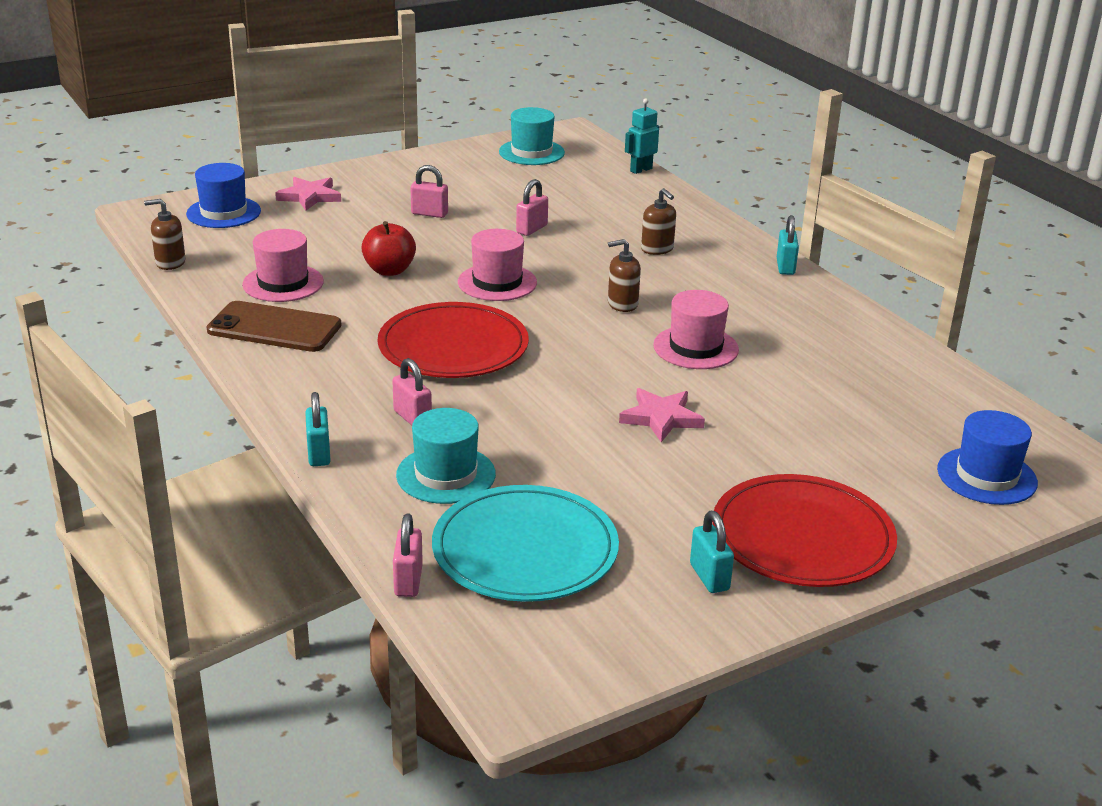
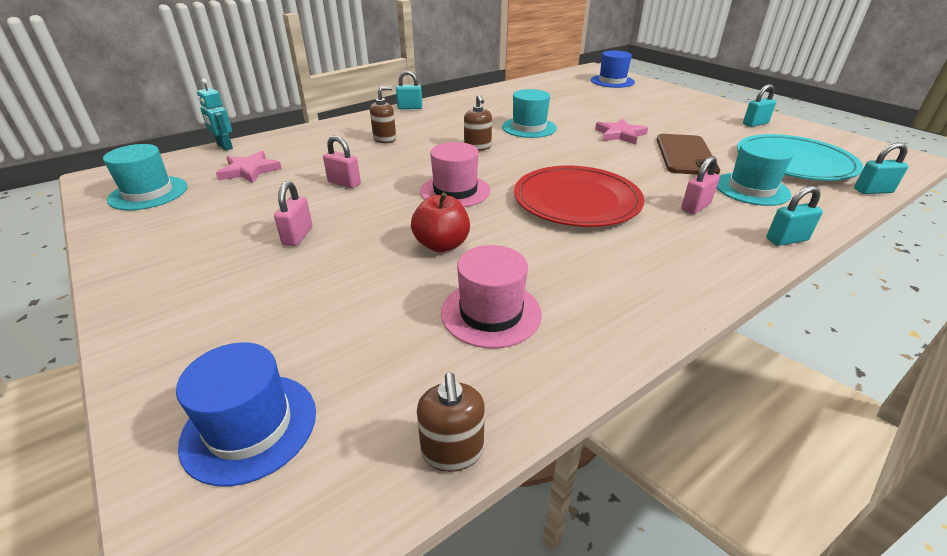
camera: 95 degrees left, 5 degrees up
brown phone [207,301,342,352] -> brown phone moved to [657,134,720,175]
pink star [275,177,341,211] -> pink star moved to [216,151,282,183]
pink padlock [393,514,423,597] -> turquoise padlock [854,142,909,194]
pink hat [653,290,739,369] -> turquoise hat [502,89,557,138]
red plate [712,474,897,587] -> none

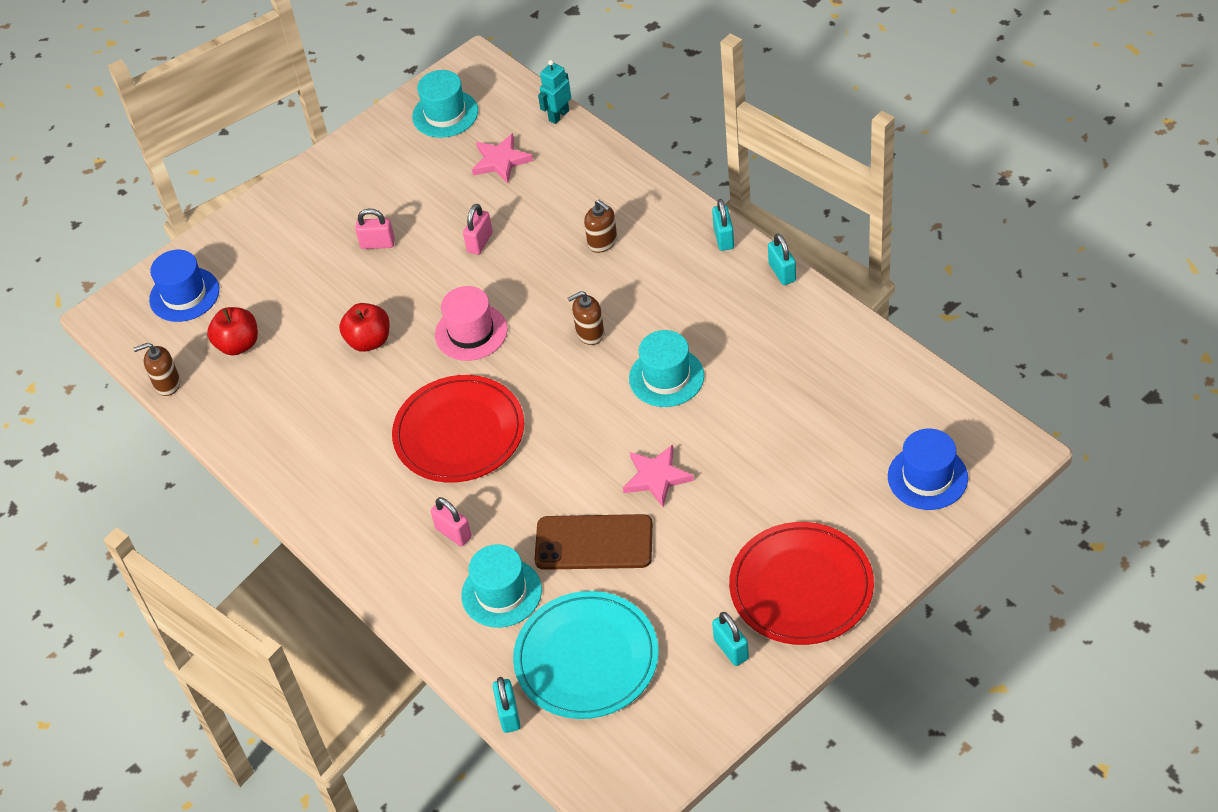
camera: 90 degrees right, 15 degrees up
pink hat [441,245,542,348] -> none
turquoise padlock [766,186,823,246] -> turquoise padlock moved to [768,234,796,285]
none -> red apple [207,307,258,356]
none -> red plate [729,522,874,645]

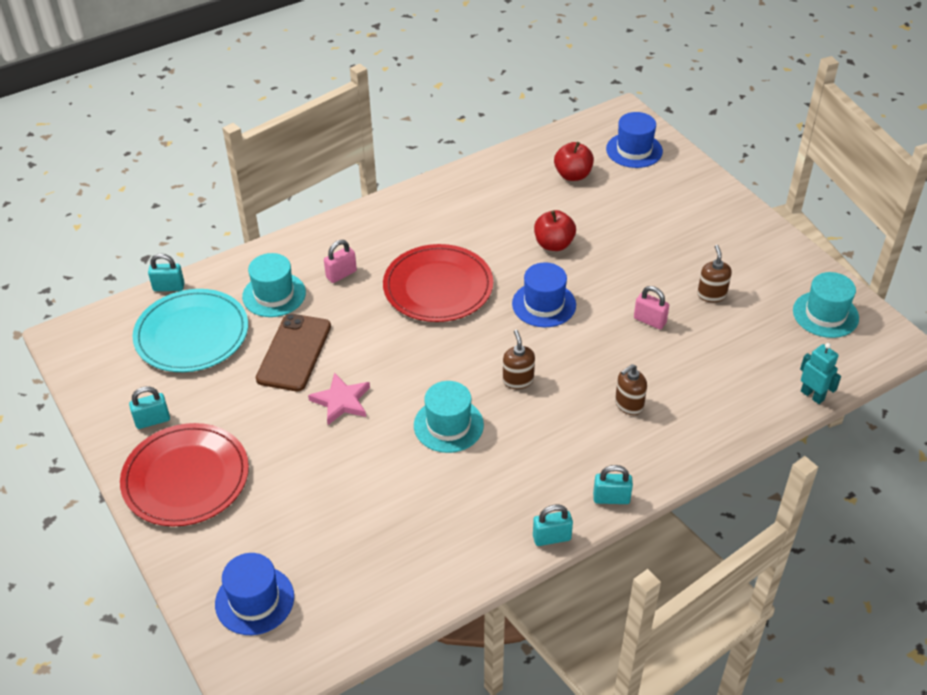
camera: 95 degrees right, 5 degrees down
brown soap dispenser [133,343,180,396] -> brown soap dispenser moved to [698,245,732,302]
pink padlock [355,208,395,249] -> none
pink hat [435,286,508,361] -> blue hat [512,263,576,327]
pink star [472,133,533,183] -> none

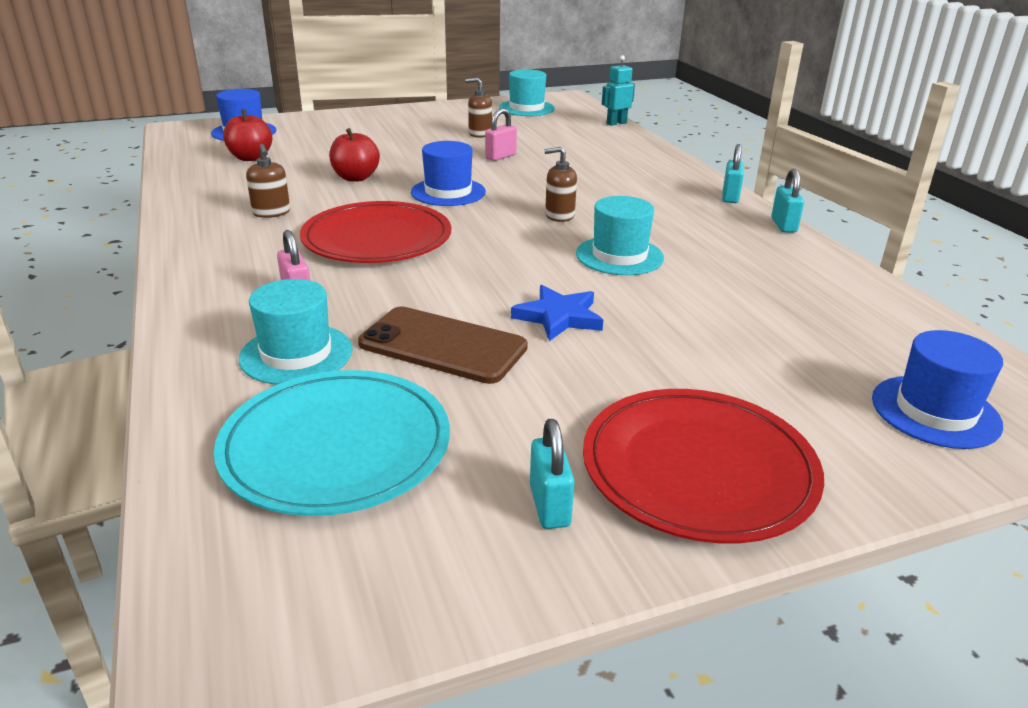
camera: 80 degrees left, 15 degrees down
turquoise padlock [148,253,185,291] -> none
pink star [308,372,370,425] -> blue star [511,285,603,341]
brown soap dispenser [615,364,647,415] -> brown soap dispenser moved to [246,144,290,218]

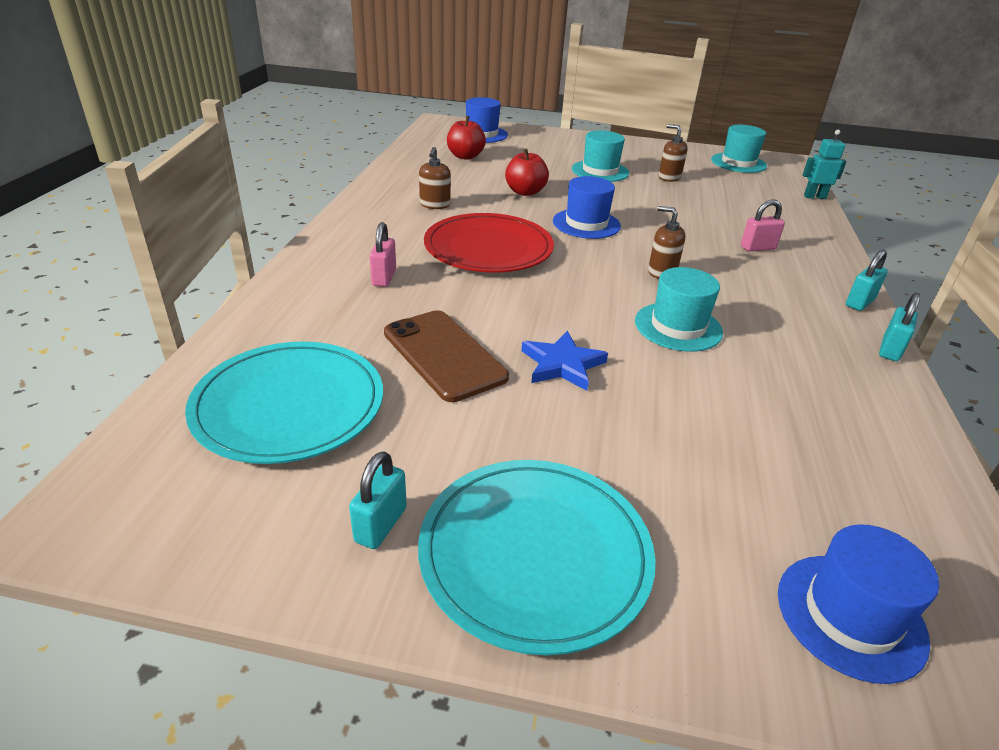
camera: 30 degrees right, 5 degrees up
turquoise hat [239,279,353,384] -> turquoise hat moved to [572,130,629,182]
pink padlock [485,108,517,161] -> pink padlock moved to [741,199,785,251]
red plate [583,389,824,543] -> turquoise plate [418,460,656,655]

